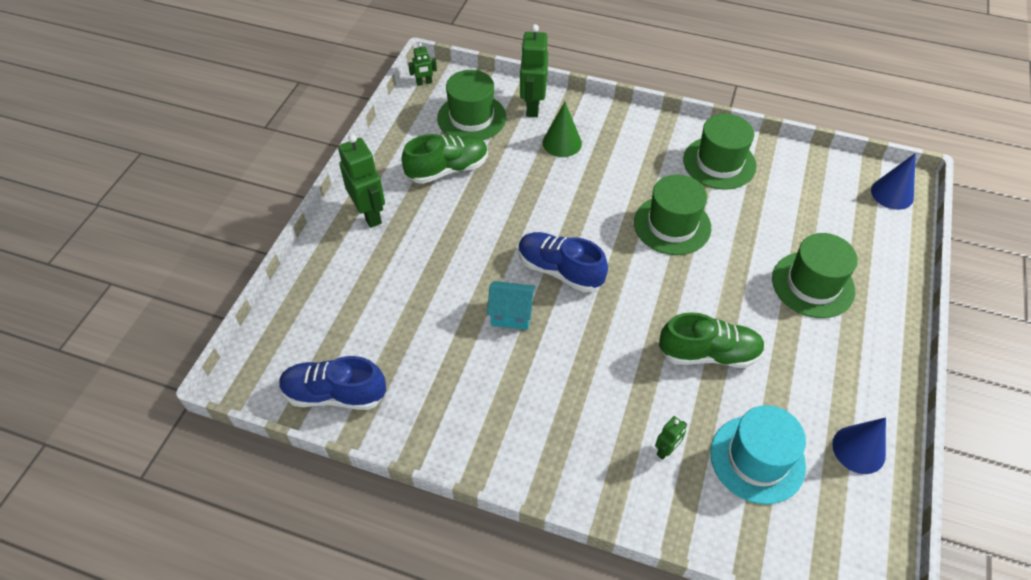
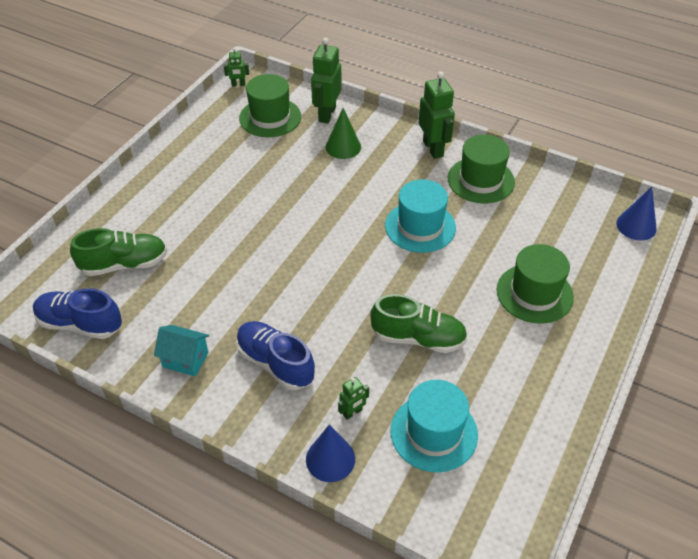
camera: 10 degrees right, 5 degrees down
green robot [338,134,385,228] -> green robot moved to [419,71,455,159]
green shoe [402,134,488,184] -> green shoe moved to [70,228,167,276]
turquoise house [487,281,536,330] -> turquoise house moved to [154,325,209,377]
blue shoe [518,232,608,292] -> blue shoe moved to [236,321,315,390]
green hat [634,174,711,255] -> turquoise hat [385,179,456,253]
blue cone [832,417,886,474] -> blue cone moved to [306,424,355,482]

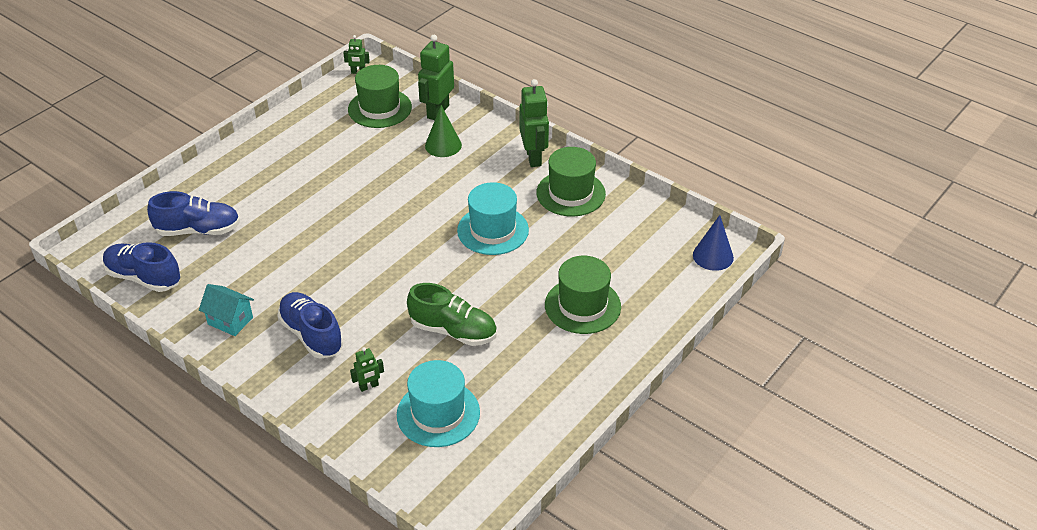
camera: 10 degrees right, 5 degrees down
green shoe [70,228,167,276] -> blue shoe [147,191,240,236]
blue cone [306,424,355,482] -> none

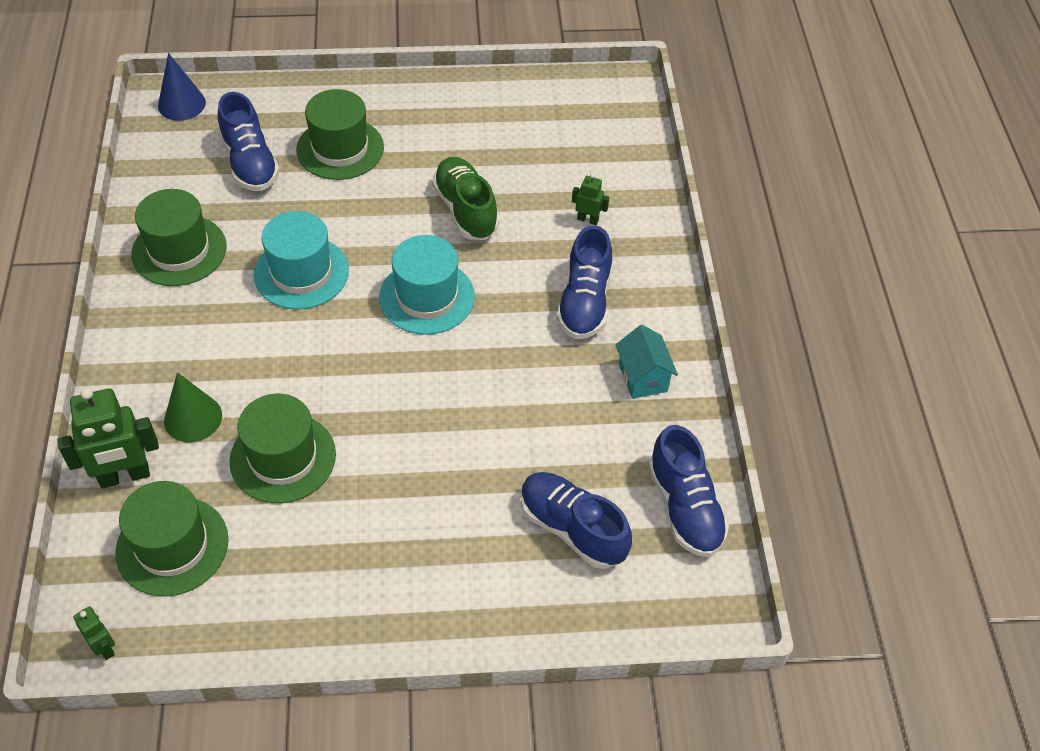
camera: 135 degrees left, 10 degrees up
turquoise hat [397,360,480,447] -> turquoise hat moved to [379,235,475,335]
green robot [520,79,549,167] -> none
none -> blue shoe [218,92,280,191]
none -> green hat [229,394,336,503]

